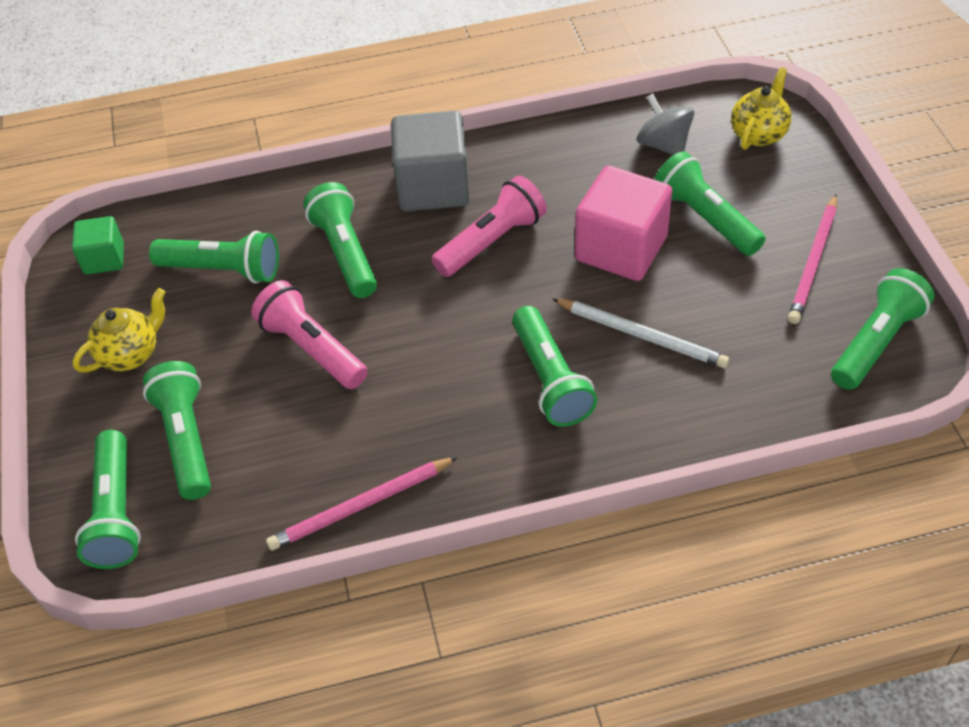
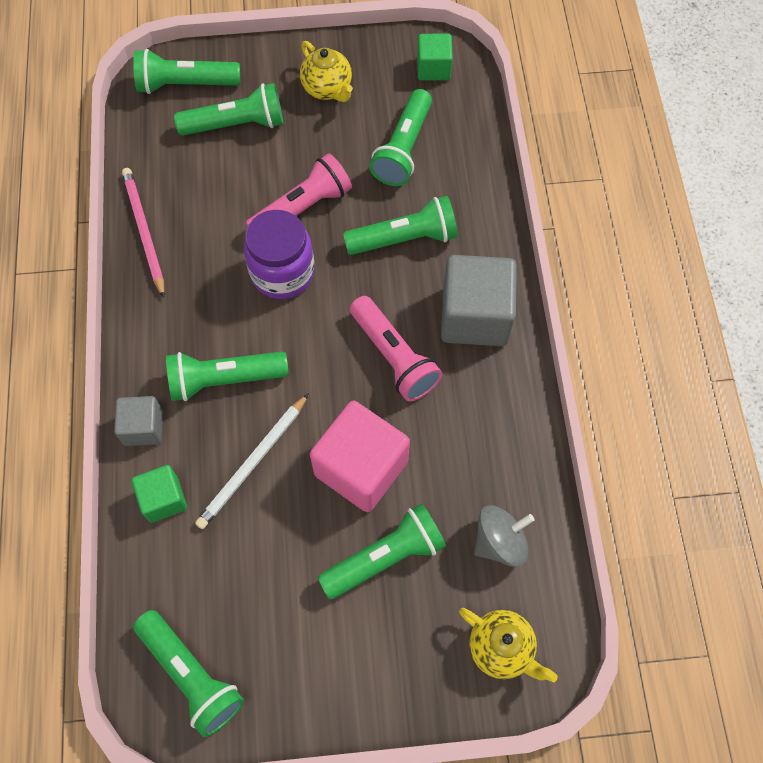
camera: 95 degrees right, 15 degrees up
pink pencil [788,194,837,324] -> none
none -> grey cube [114,396,163,446]
none -> green cube [131,465,187,523]
none -> purple jar [244,210,314,299]

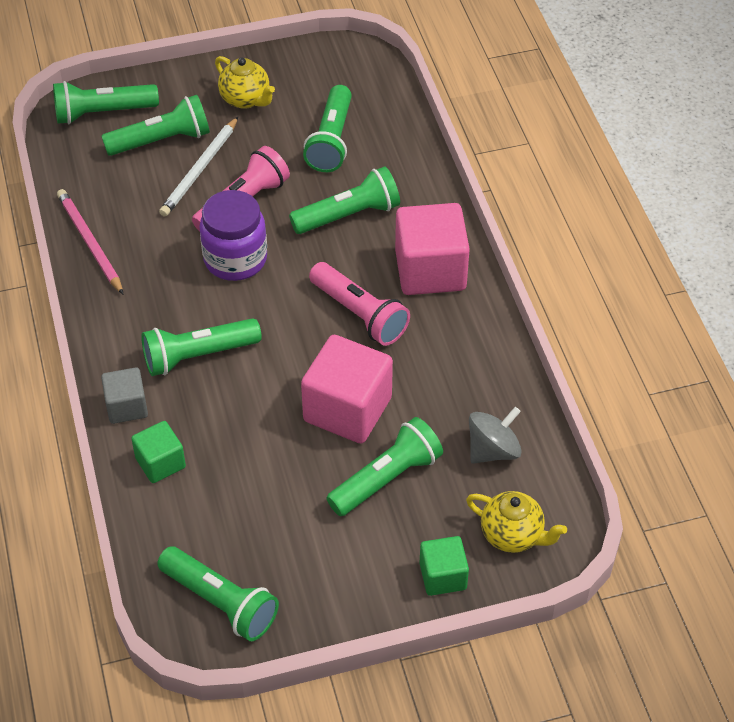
camera: 10 degrees left, 15 degrees down
white pencil [195,393,309,529] -> white pencil moved to [159,117,238,217]
green cube [417,34,453,81] -> green cube moved to [419,536,469,596]
grey cube [441,255,517,346] -> pink cube [395,203,470,295]

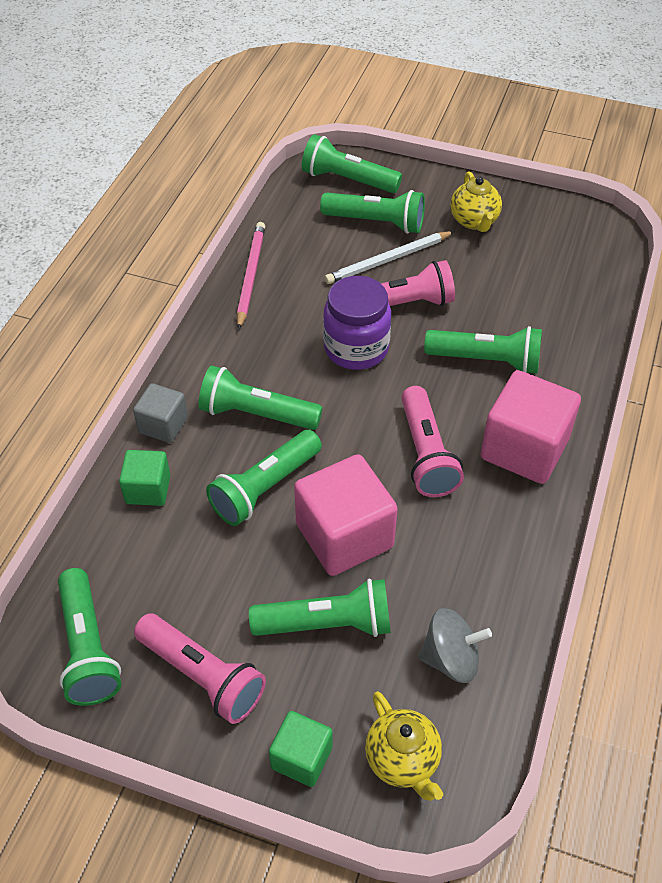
camera: 35 degrees right, 0 degrees up
green flashlight [303,85,352,172] -> green flashlight moved to [206,430,322,526]
none -> pink flashlight [134,613,266,724]

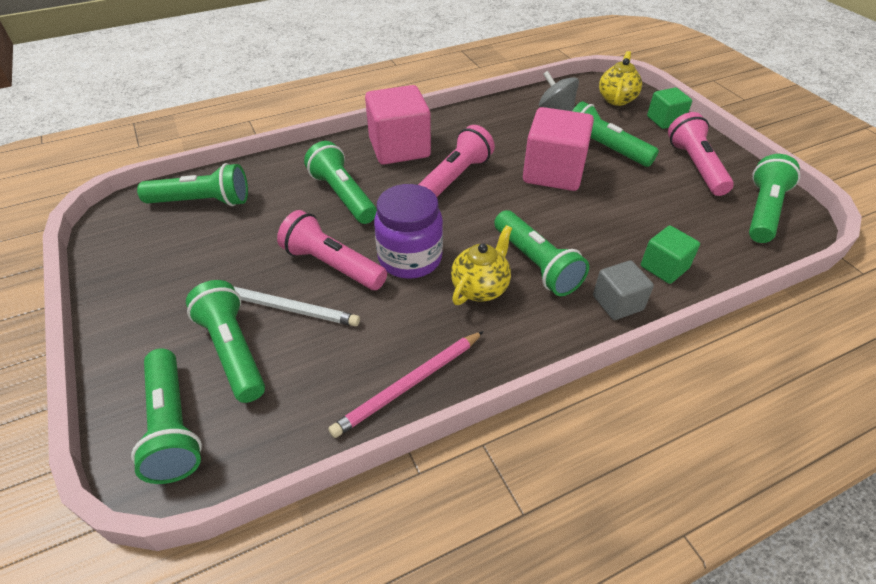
camera: 135 degrees left, 5 degrees down
green flashlight [206,430,322,526] -> green flashlight moved to [137,163,248,206]
yellow teapot [450,171,502,232] -> yellow teapot moved to [451,225,512,305]

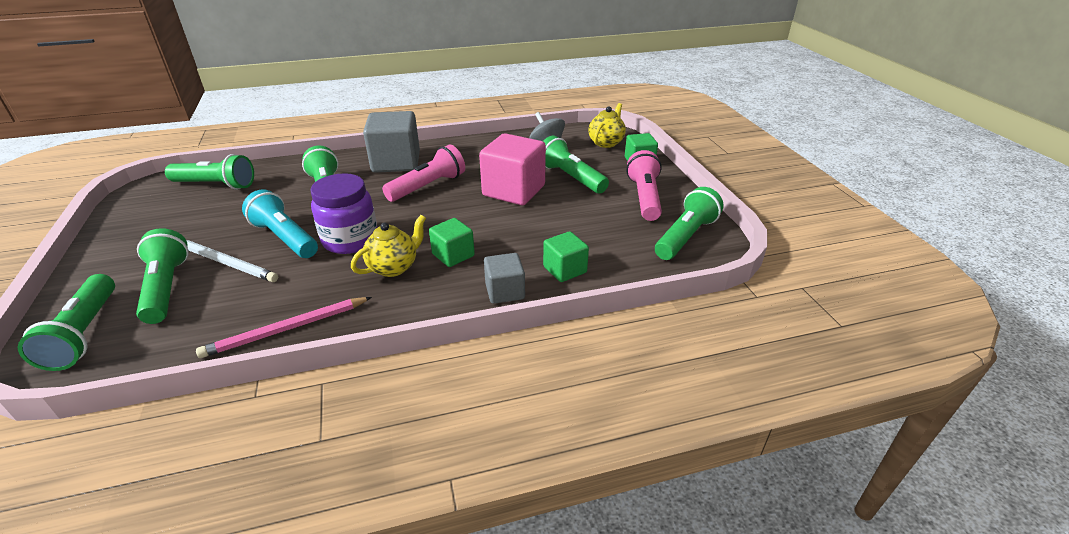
camera: 10 degrees right, 10 degrees down
pink flashlight [277,210,387,290] -> turquoise flashlight [242,189,318,258]
pink cube [365,85,431,165] -> grey cube [363,111,420,173]
green flashlight [494,210,589,296] -> green cube [429,218,475,267]

